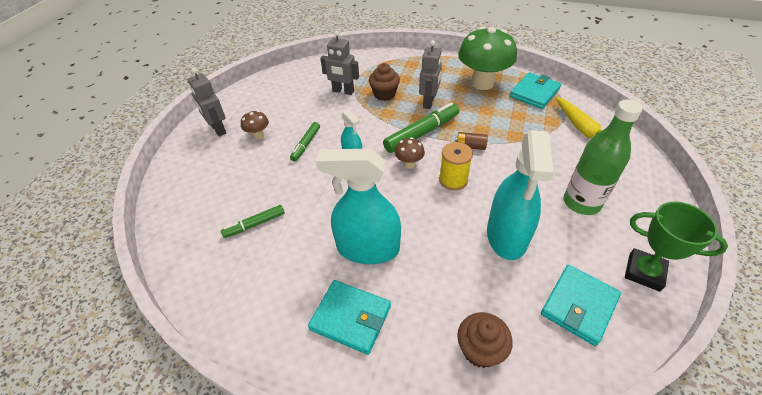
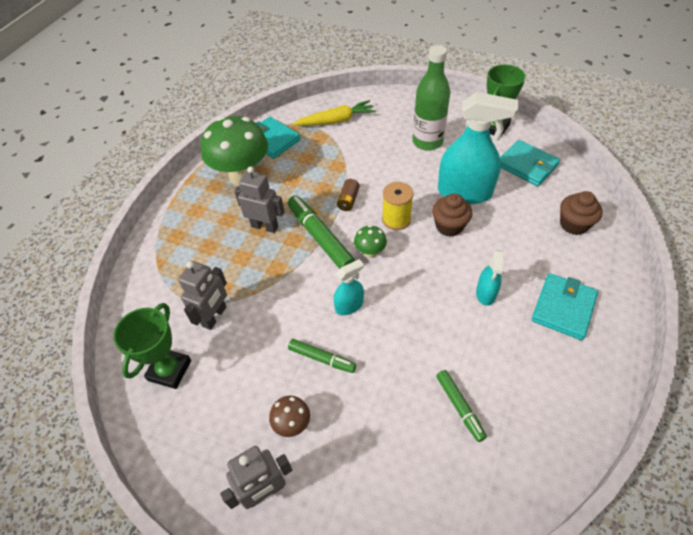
camera: 85 degrees left, 5 degrees up
turquoise spray bottle [316,148,401,264] -> turquoise spray bottle [476,250,503,306], size x0.49
brown cupcake [369,63,400,101] -> brown cupcake moved to [432,193,472,237]
brown mushroom [395,137,425,169] -> green mushroom [354,225,387,258]
none -> green trophy [113,303,191,389]

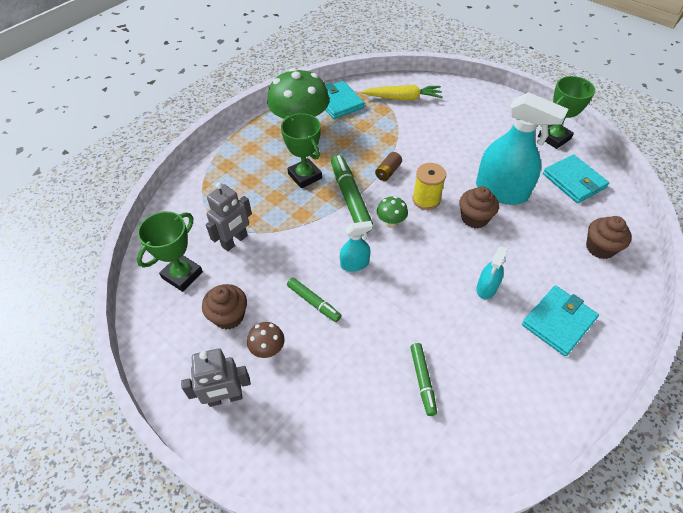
camera: 15 degrees right, 0 degrees up
grey robot [234,166,284,233] -> green trophy [281,113,322,188]
green bottle [412,45,450,151] -> none
none -> brown cupcake [202,284,247,330]

